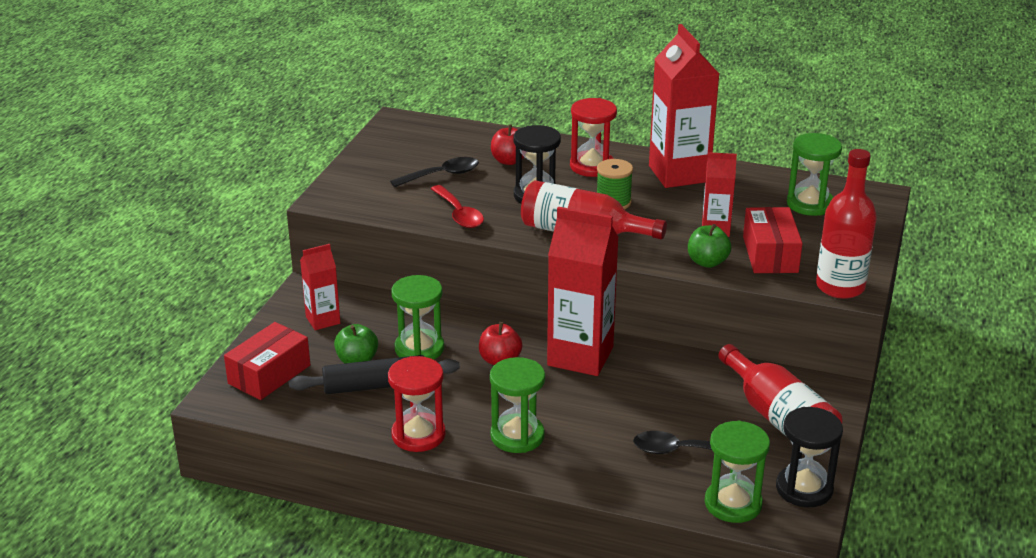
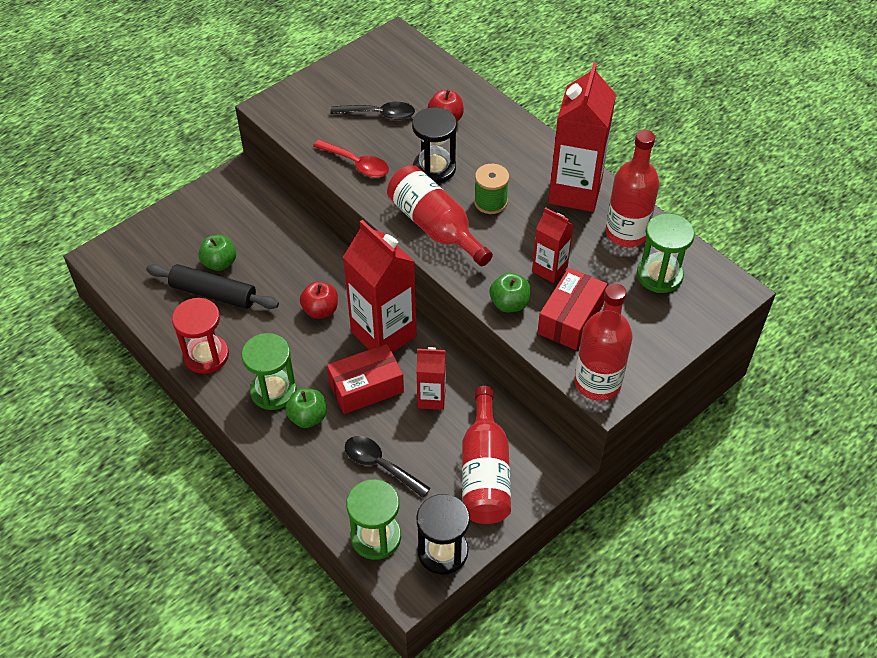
camera: 30 degrees right, 20 degrees up
red box [224,322,310,400] -> red box moved to [327,344,404,414]
red carton [300,244,340,330] -> red carton moved to [416,347,446,410]
green hourglass [391,275,444,360] -> none
red spoon [431,185,484,228] -> red spoon turned 60 degrees counterclockwise [313,140,389,178]
red hourglass [570,98,617,177] -> none
none -> green apple [285,388,327,428]
none -> red bottle [606,130,659,247]

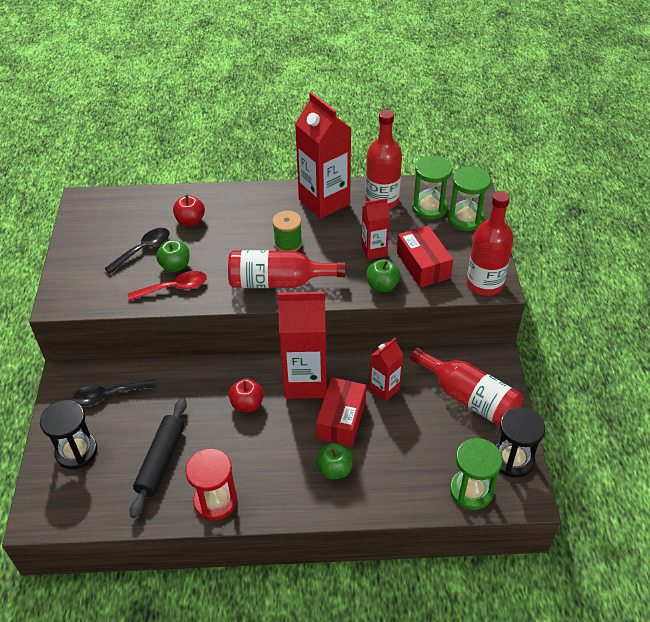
camera: 50 degrees left, 5 degrees down
black rolling pin [146,264,279,309] -> black rolling pin turned 45 degrees counterclockwise [130,398,187,518]
green apple [198,235,236,271] -> green apple moved to [156,240,189,272]
green hourglass [242,333,297,410] -> green hourglass moved to [448,167,491,231]
black spoon [345,436,431,498] -> black spoon moved to [72,380,155,406]
black hourglass [412,107,457,183] -> black hourglass moved to [40,400,97,469]

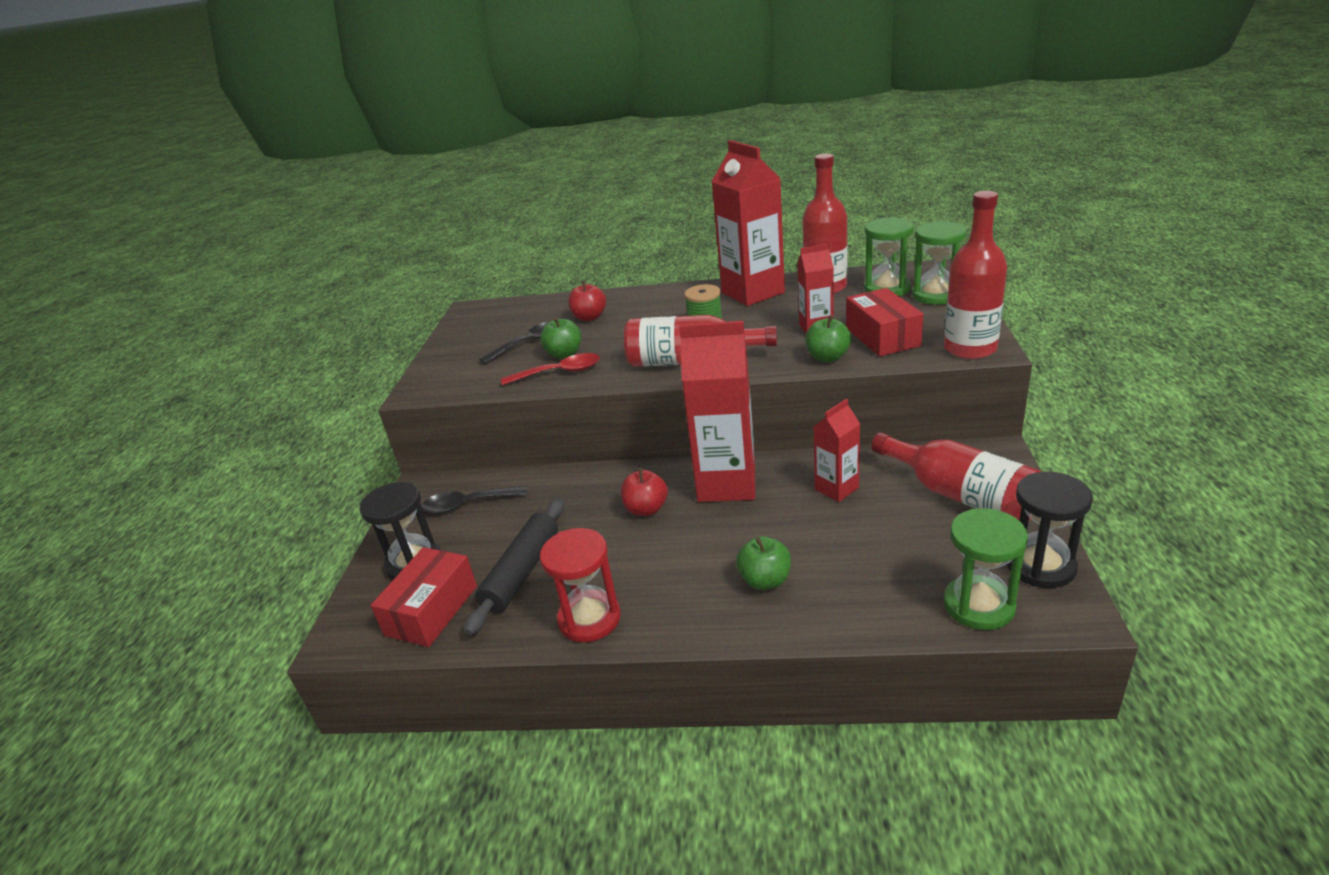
camera: 10 degrees right, 15 degrees down
red box [316,377,366,446] -> red box moved to [371,547,477,647]

